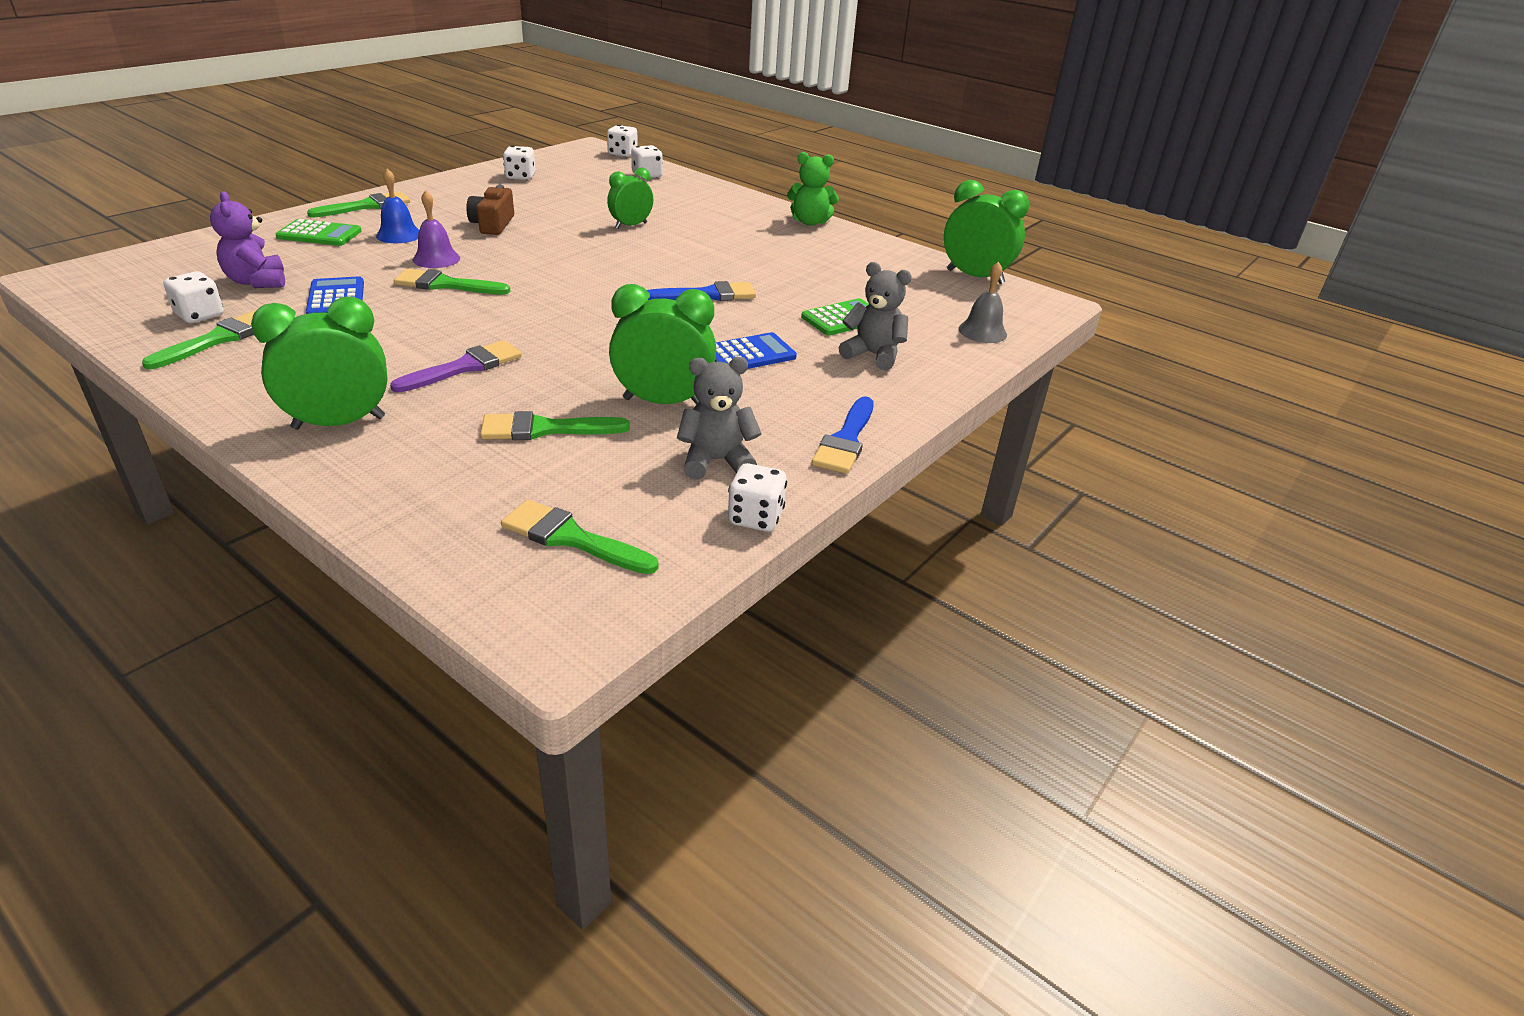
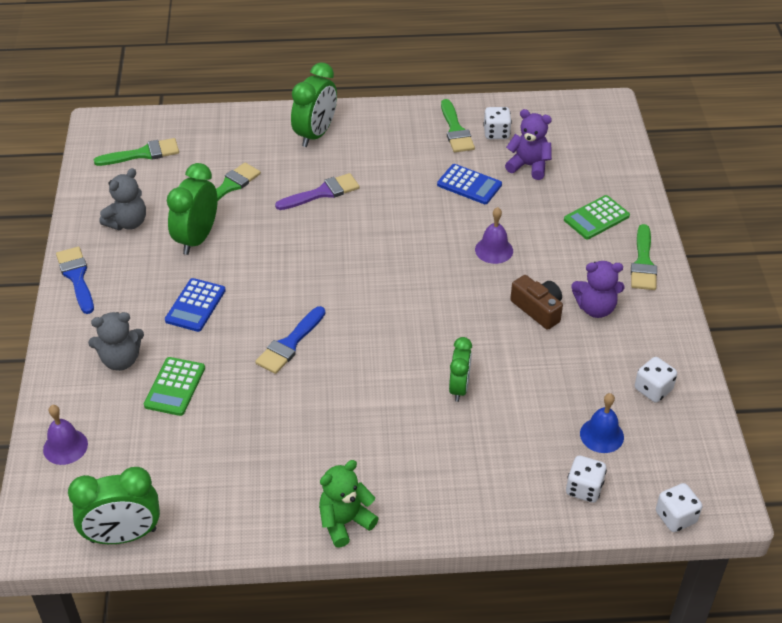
camera: 140 degrees right, 10 degrees up
blue bell [376,169,419,243] -> blue bell moved to [580,393,624,453]
purple brush [390,340,522,393] -> purple brush turned 120 degrees counterclockwise [275,173,360,210]
green brush [394,269,510,295] -> none
green clock [609,284,716,405] -> green clock turned 150 degrees clockwise [167,163,218,255]
white dice [728,463,787,532] -> none
grey bell [958,262,1007,343] -> purple bell [43,405,88,465]
none -> purple teddy bear [571,261,624,318]

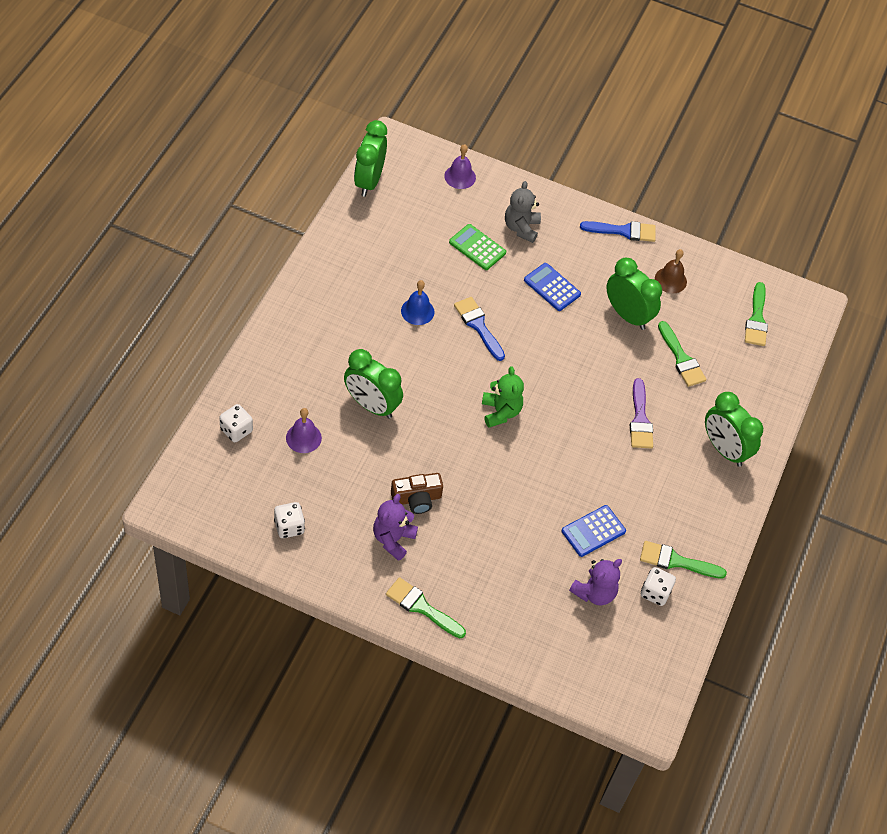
camera: 110 degrees right, 10 degrees up
grey teddy bear [100,168,146,230] -> brown bell [655,249,687,293]
green teddy bear [319,460,379,548] -> green teddy bear moved to [482,366,524,428]
green clock [449,337,472,402] -> green clock [344,349,403,419], size x1.56
purple bell [475,207,513,264] -> purple bell moved to [286,408,322,453]
green calculator [564,195,630,239] -> none
blue bell [580,393,624,453] -> blue bell moved to [401,280,435,325]
white dice [656,483,702,532] -> none

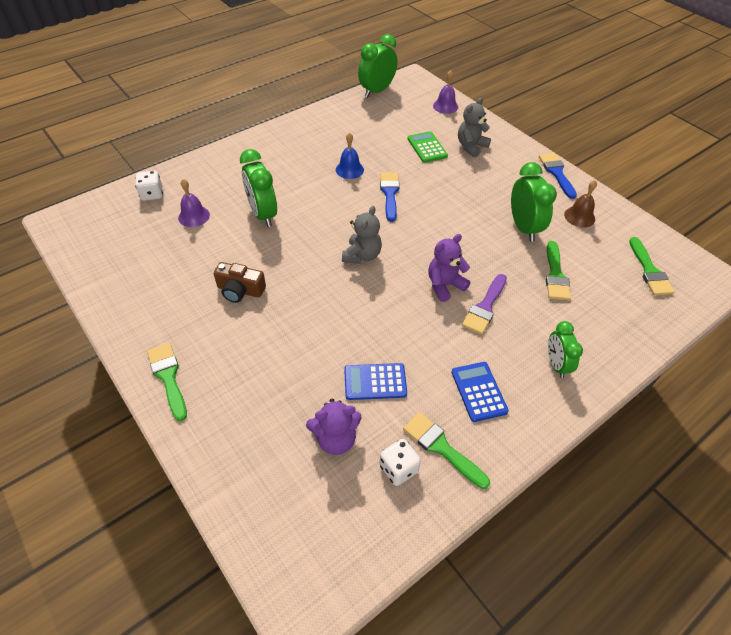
camera: 35 degrees right, 5 degrees down
white dice [274,502,305,538] -> none
purple teddy bear [373,494,418,561] -> purple teddy bear moved to [428,234,471,302]
green teddy bear [482,366,524,428] -> grey teddy bear [342,206,382,264]
blue calculator [524,263,581,311] -> blue calculator moved to [451,362,509,422]
blue brush [580,221,656,242] -> blue brush turned 135 degrees counterclockwise [539,153,577,199]
green clock [705,392,763,467] -> green clock [548,321,583,378], size x0.64
green brush [745,282,768,346] -> green brush turned 45 degrees counterclockwise [629,237,675,296]

